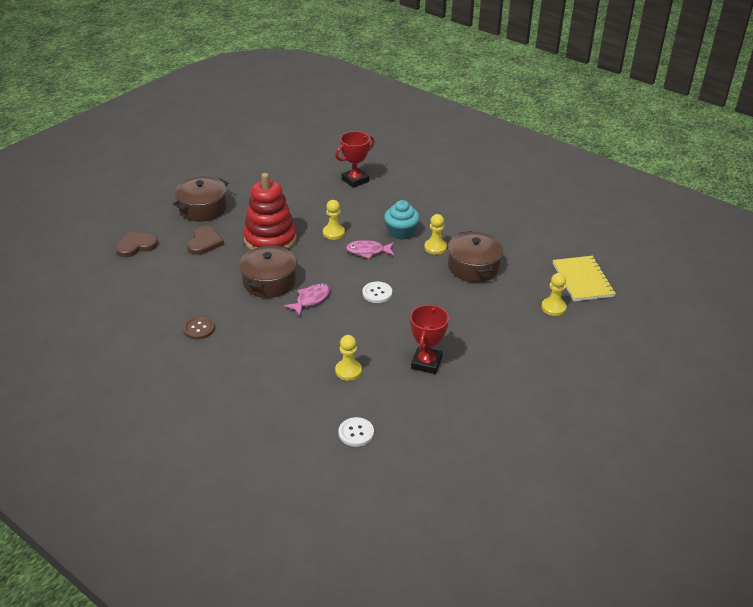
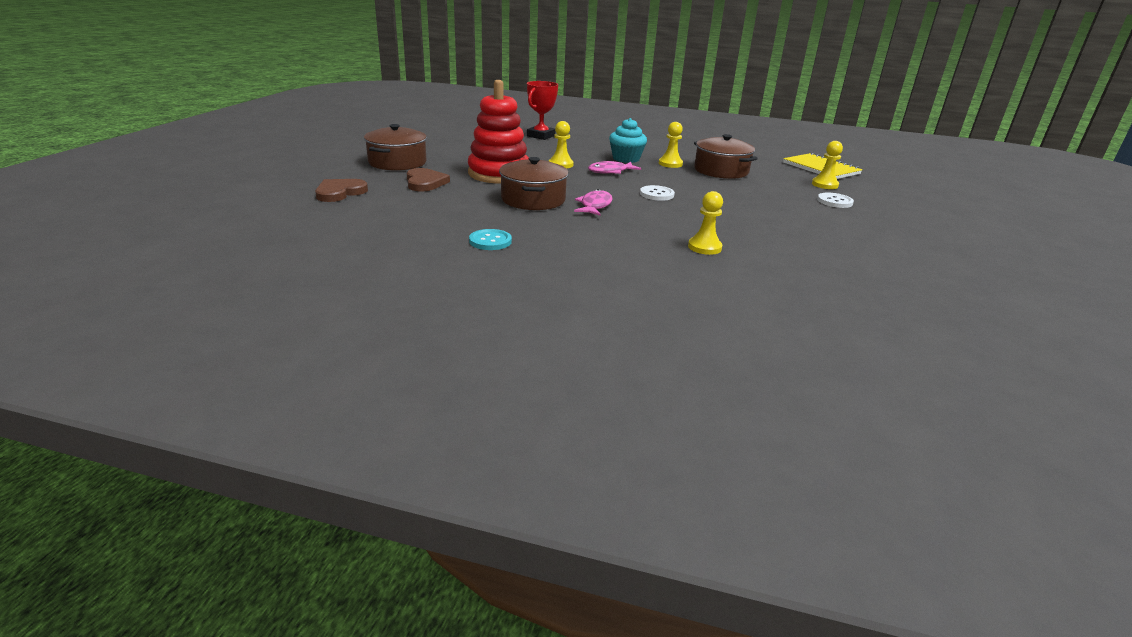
camera: 25 degrees left, 10 degrees down
brown button [183,316,215,339] -> turquoise button [469,229,512,250]
white button [339,417,374,447] -> white button moved to [817,192,854,208]
red trophy [410,305,449,374] -> none

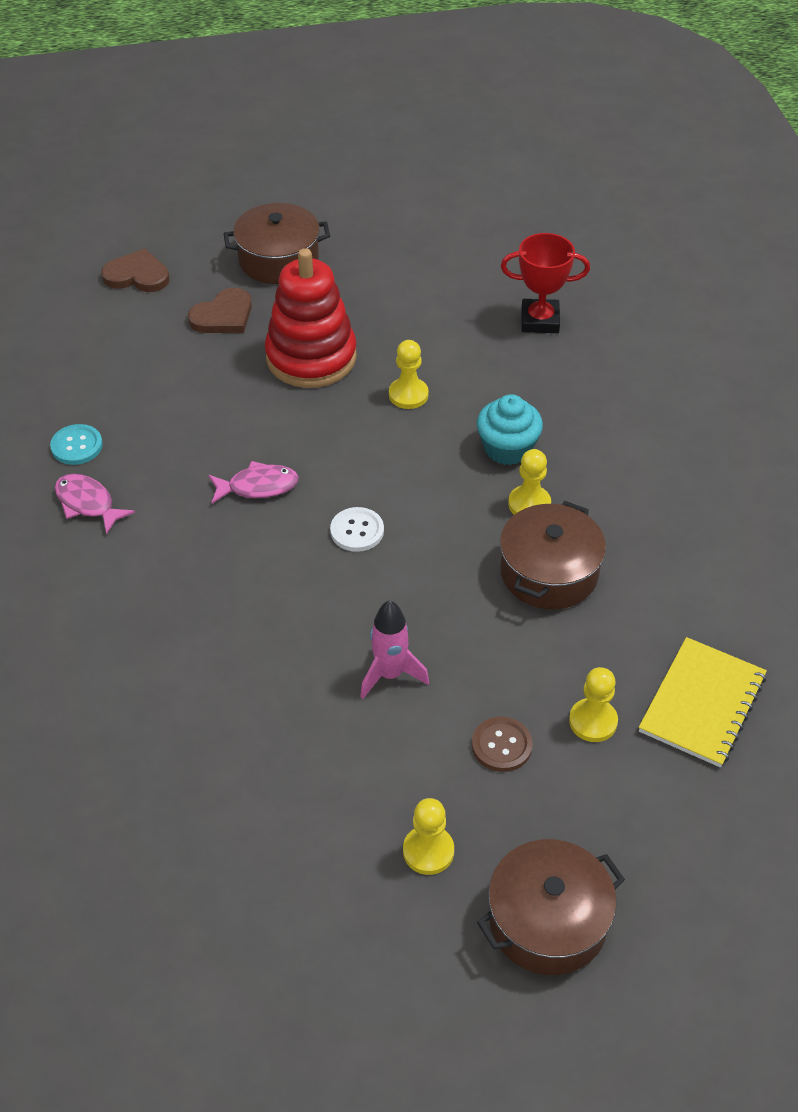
camera: 65 degrees right, 20 degrees up
brown pot [499,157,569,210] -> brown pot moved to [477,839,625,975]
pink fish [588,161,641,174] -> pink fish moved to [55,474,135,535]
yellow pawn [688,191,723,255] -> yellow pawn moved to [403,798,454,875]
white button [817,192,854,208] -> brown button [472,717,533,772]
none -> pink rocket [360,600,429,699]

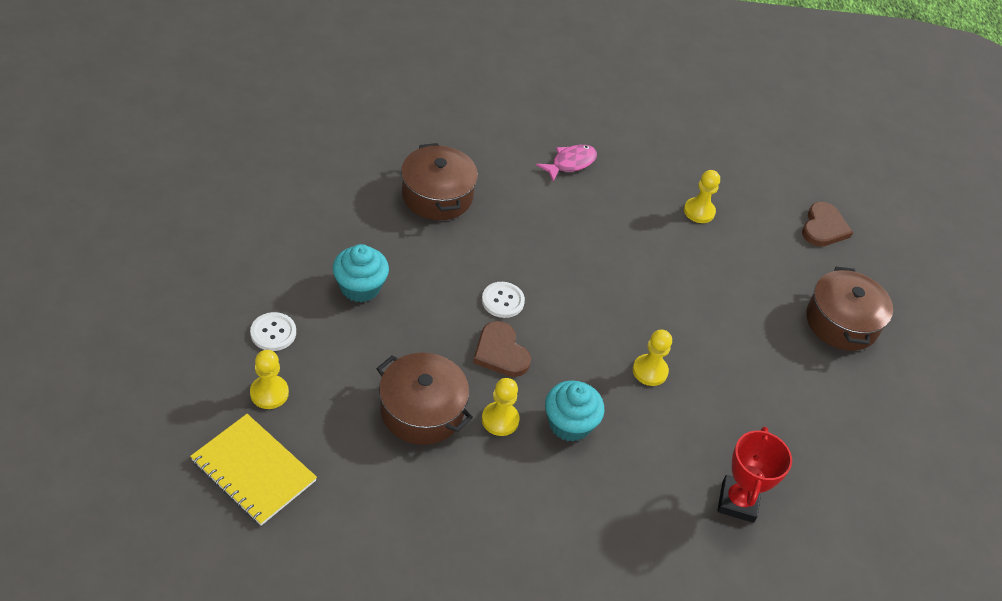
camera: 95 degrees right, 0 degrees up
turquoise button [50,424,103,465] -> none
brown heart [188,288,252,333] -> brown heart moved to [473,321,531,377]
pink fish [208,461,299,503] -> none
red stacking toy [265,248,357,388] -> none
pink rocket [360,600,429,699] -> turquoise cupcake [333,244,389,302]
yellow pawn [403,798,454,875] -> yellow pawn moved to [684,170,720,223]
brown button [472,717,533,772] -> white button [250,312,296,351]
brown pot [477,839,625,975] -> brown pot moved to [401,143,478,220]

